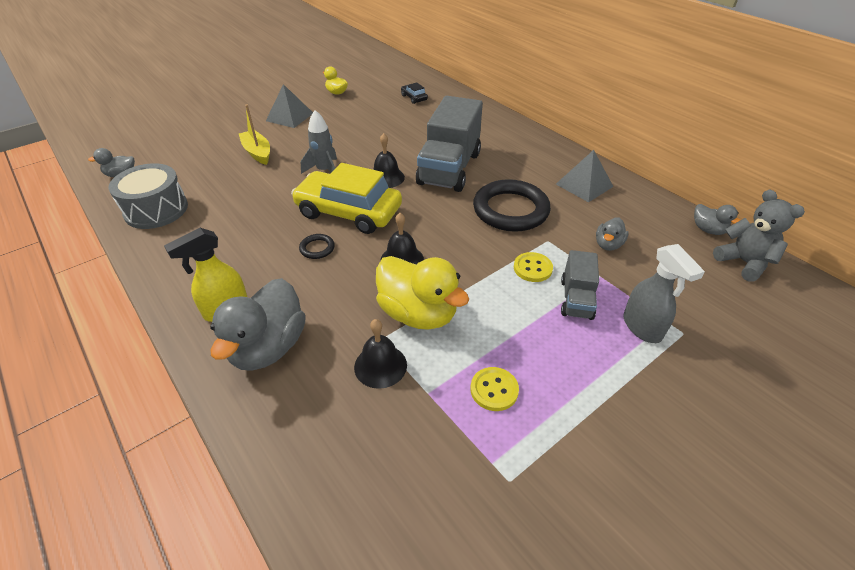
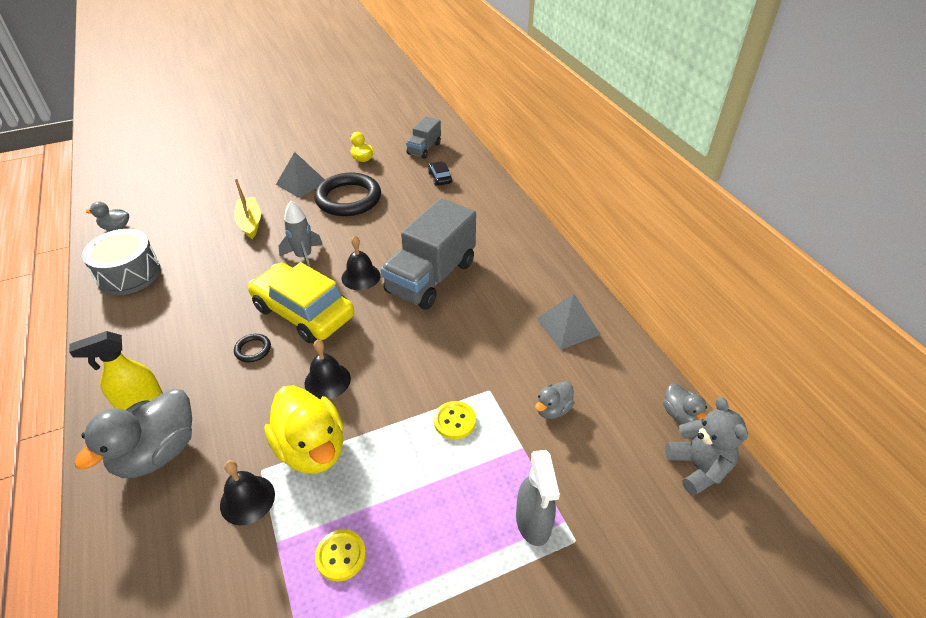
camera: 15 degrees right, 0 degrees up
black ring [473,179,551,232] -> black ring moved to [314,173,381,216]
grey truck [561,250,599,320] -> grey truck moved to [406,117,441,159]

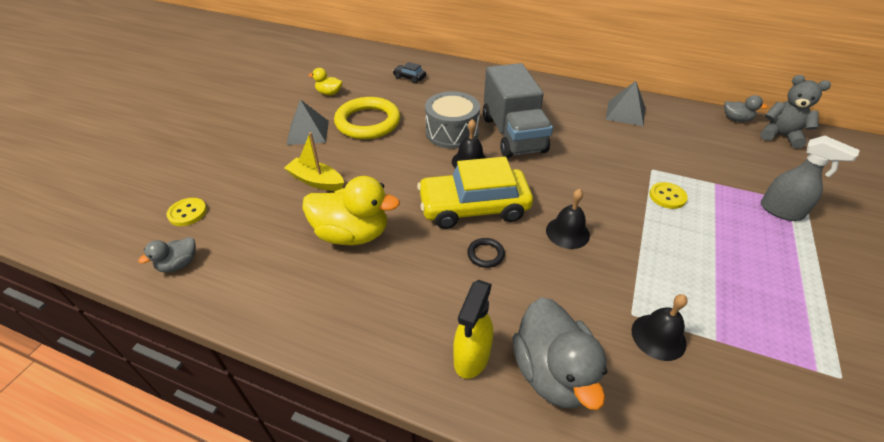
camera: 45 degrees left, 0 degrees up
grey drum [82,229,161,295] -> grey drum moved to [425,91,480,149]
yellow duck [264,385,343,474] -> yellow duck moved to [302,176,400,245]
grey rocket [279,201,323,267] -> none
black ring [314,173,381,216] -> yellow ring [334,97,400,139]
yellow button [315,529,366,582] -> yellow button moved to [167,198,207,226]
grey truck [406,117,441,159] -> none
grey duck [535,381,574,419] -> none

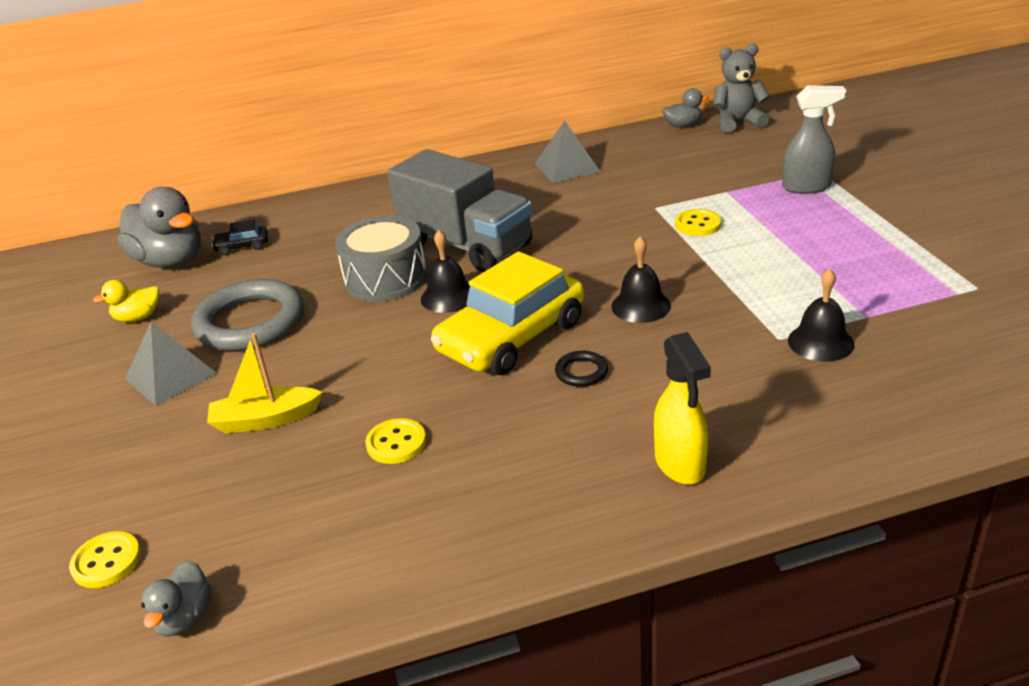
camera: 35 degrees left, 10 degrees down
yellow duck [302,176,400,245] -> yellow button [365,418,426,464]
yellow ring [334,97,400,139] -> grey ring [191,279,304,351]
grey duck [512,297,607,410] -> grey duck moved to [117,187,201,268]

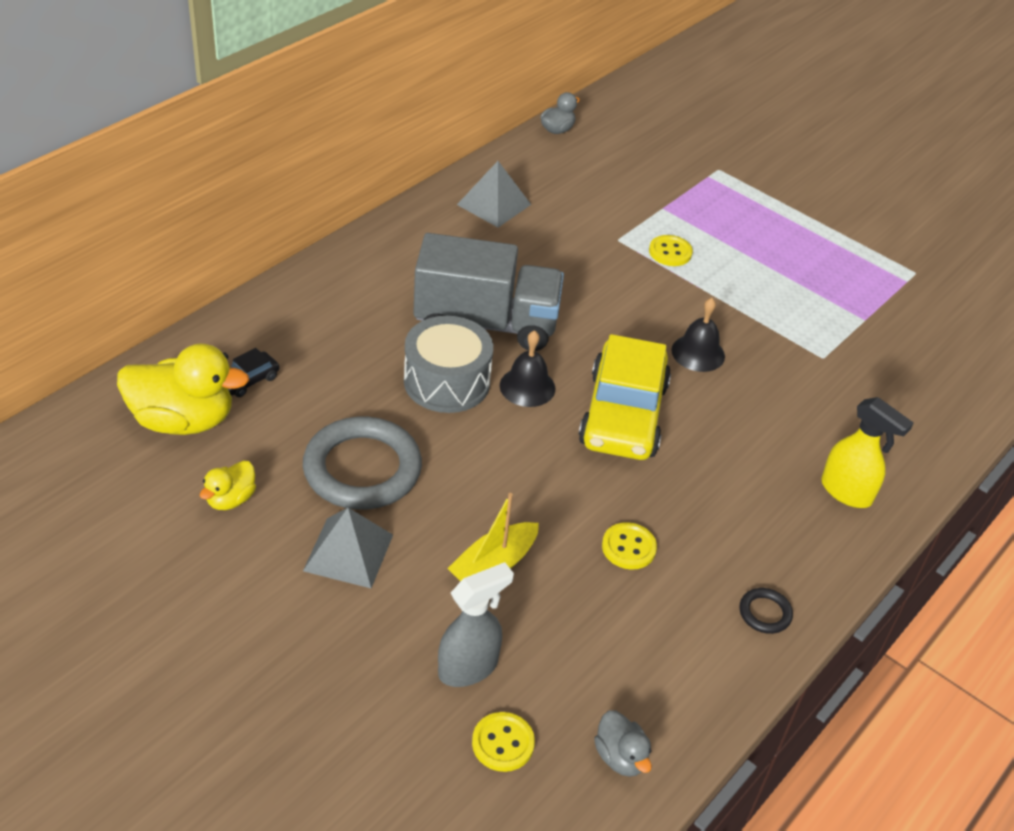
camera: 40 degrees left, 10 degrees up
grey duck [117,187,201,268] -> yellow duck [117,344,249,435]
black ring [555,351,608,387] -> black ring moved to [739,588,793,634]
grey teddy bear [713,43,770,133] -> none
grey spray bottle [782,85,847,194] -> grey spray bottle moved to [438,562,514,687]
black bell [788,268,854,362] -> none

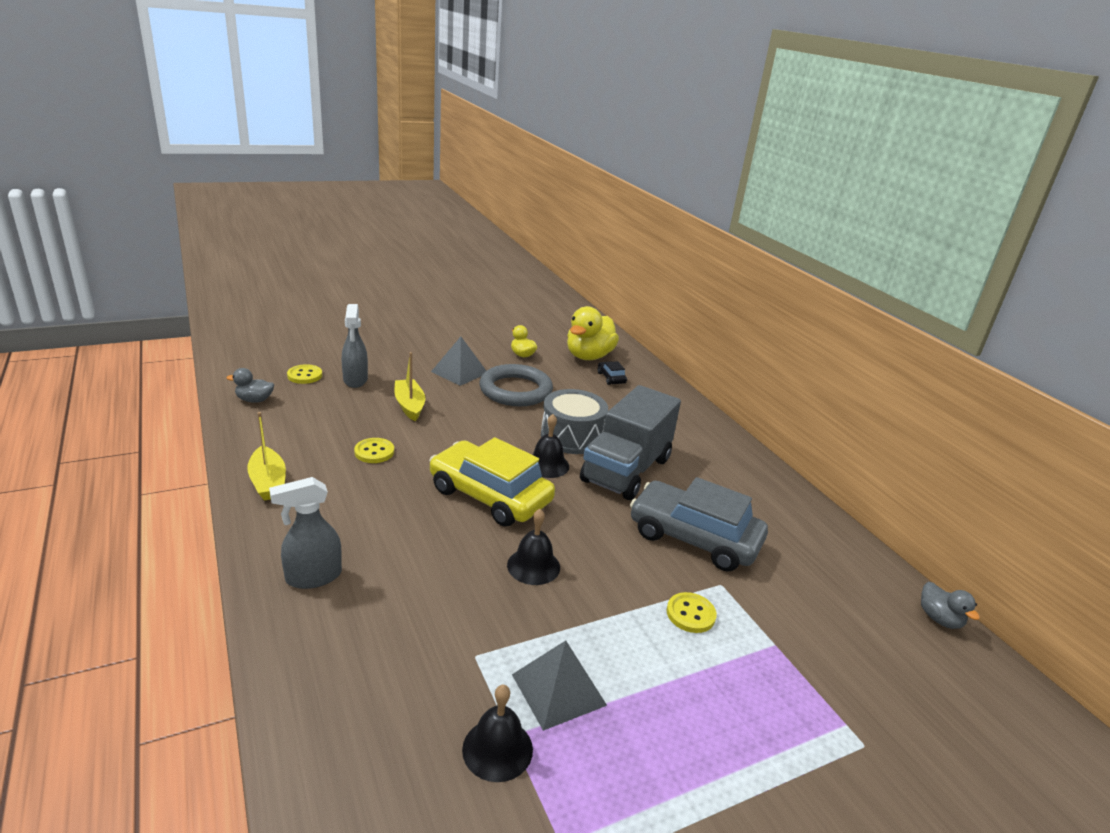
camera: 115 degrees right, 15 degrees down
grey pyramid [457,161,531,227] -> grey pyramid moved to [512,640,607,731]
black ring [739,588,793,634] -> yellow boat [247,412,286,501]
yellow spray bottle [821,397,914,508] -> grey spray bottle [269,477,342,589]
none -> black bell [462,685,533,782]
none -> grey car [630,477,768,571]

